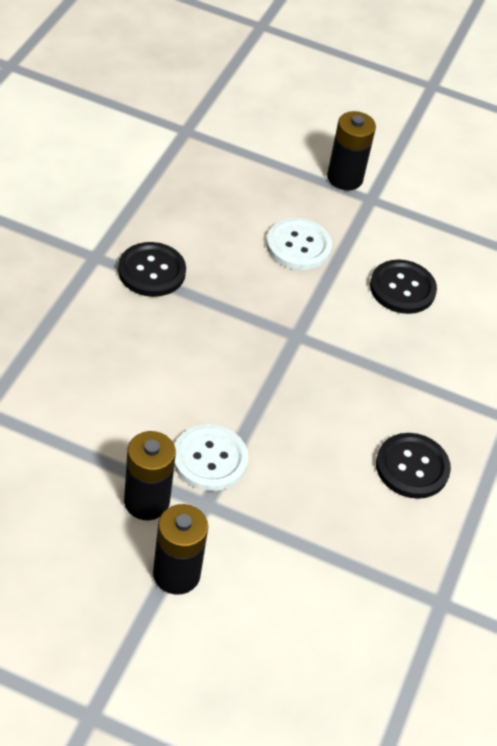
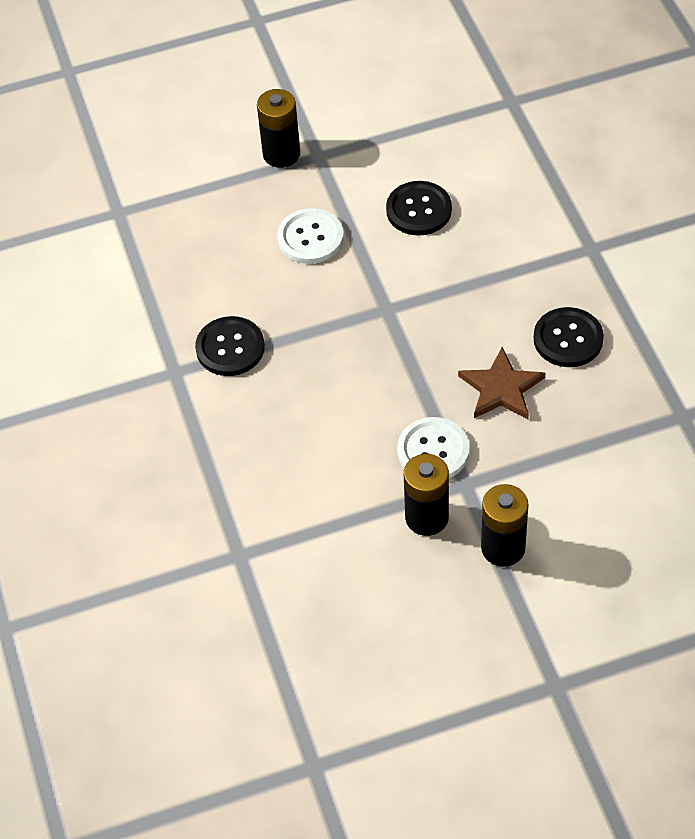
camera: 30 degrees left, 5 degrees up
none -> brown star [458,347,545,419]

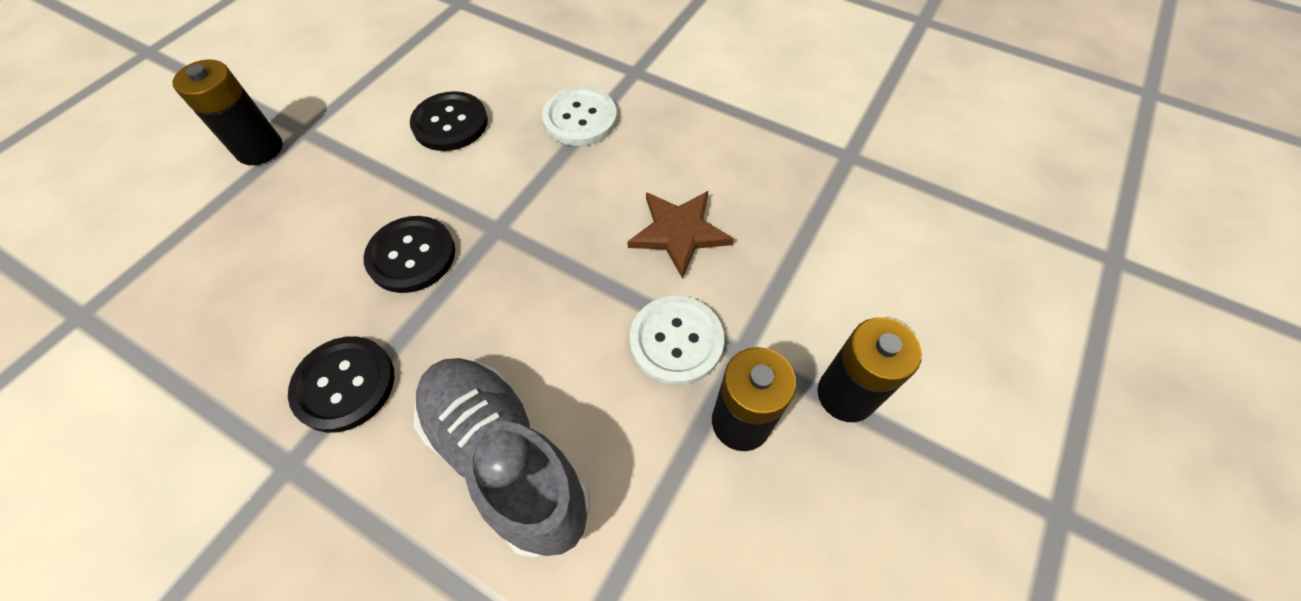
camera: 45 degrees left, 5 degrees up
white button [277,208,344,264] -> white button moved to [542,87,617,146]
black button [534,307,604,367] -> black button moved to [363,216,455,293]
none -> grey shoe [414,358,590,559]

